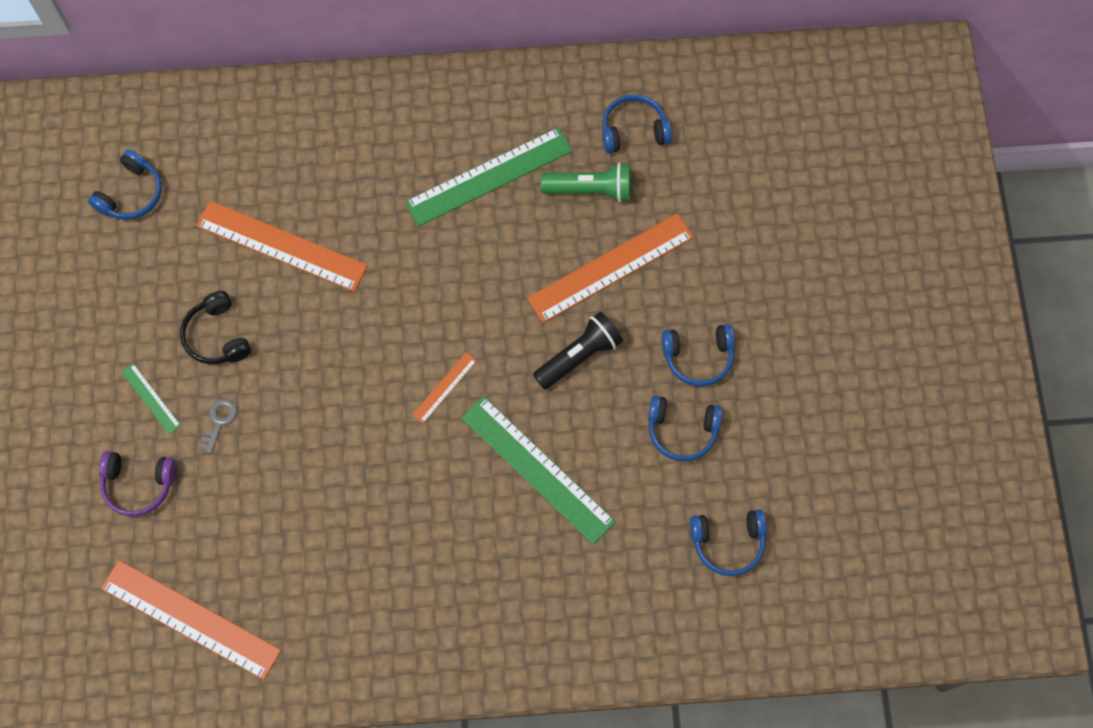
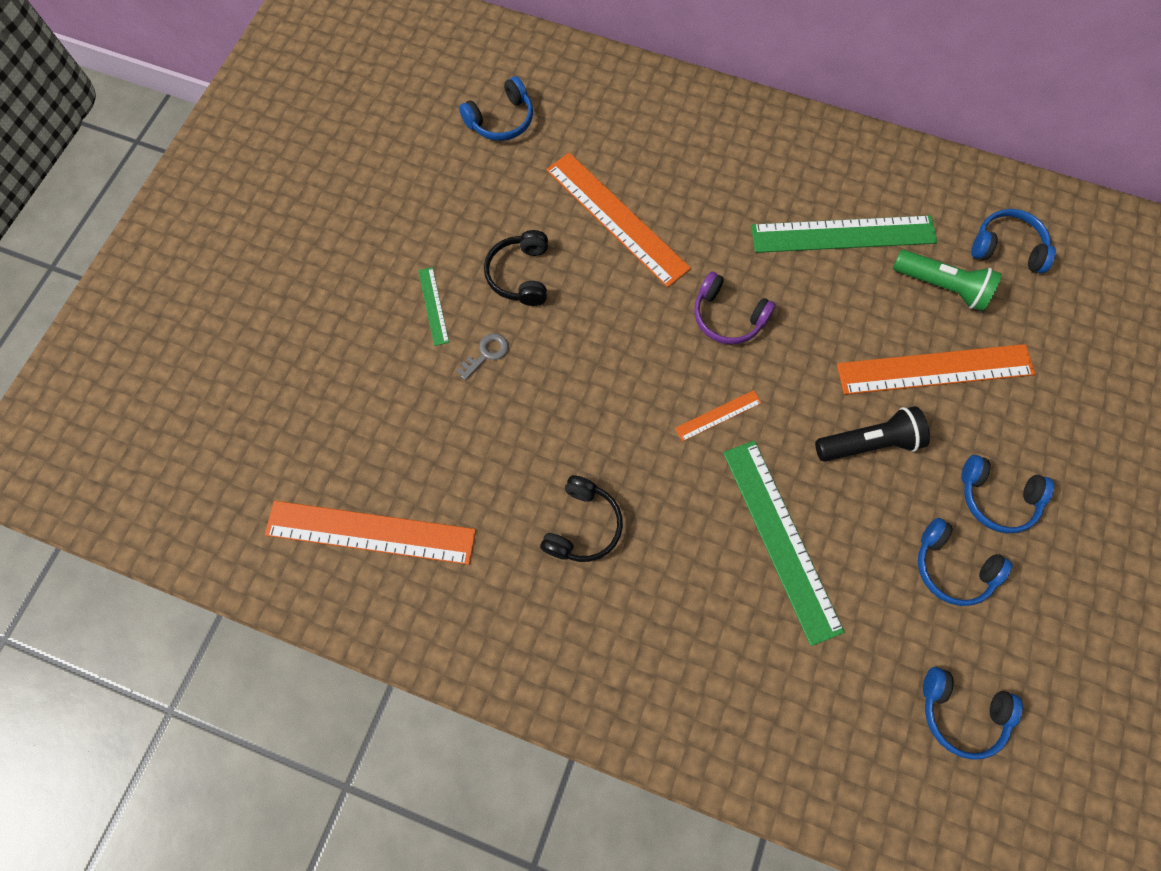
camera: 25 degrees right, 0 degrees up
purple headphones [99,451,177,517] -> purple headphones moved to [694,272,776,345]
orange ruler [101,560,281,680] -> orange ruler turned 45 degrees counterclockwise [265,501,476,565]
none -> black headphones [540,475,623,562]

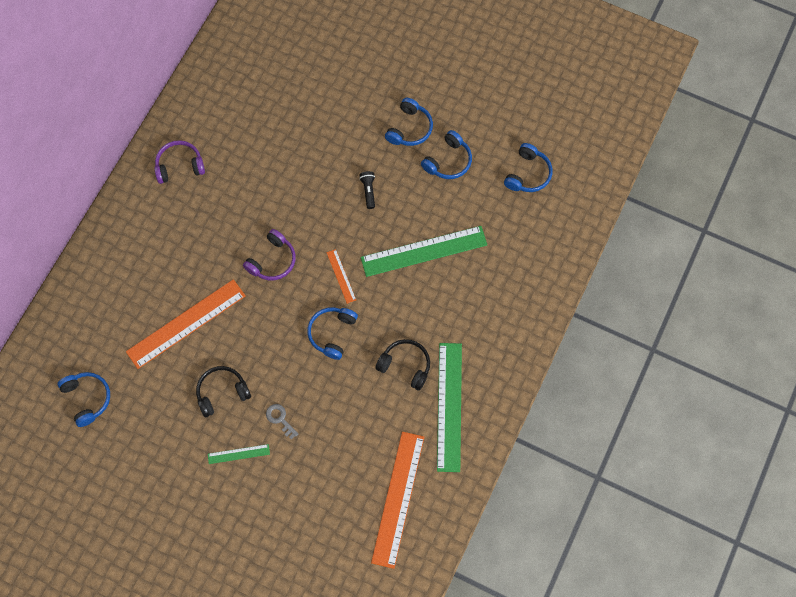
camera: 85 degrees left, 0 degrees up
black headphones [484,230,548,306] -> black headphones turned 150 degrees clockwise [196,366,251,417]
green ruler [751,215,937,253] -> green ruler moved to [437,343,462,472]
black flashlight [815,406,930,462] -> black flashlight [359,171,375,209], size x0.58
orange ruler [837,344,1035,395] -> none
green flashlight [892,250,1002,311] -> none
blue headphones [971,209,1056,273] -> blue headphones moved to [307,307,358,360]
none -> purple headphones [154,140,205,184]

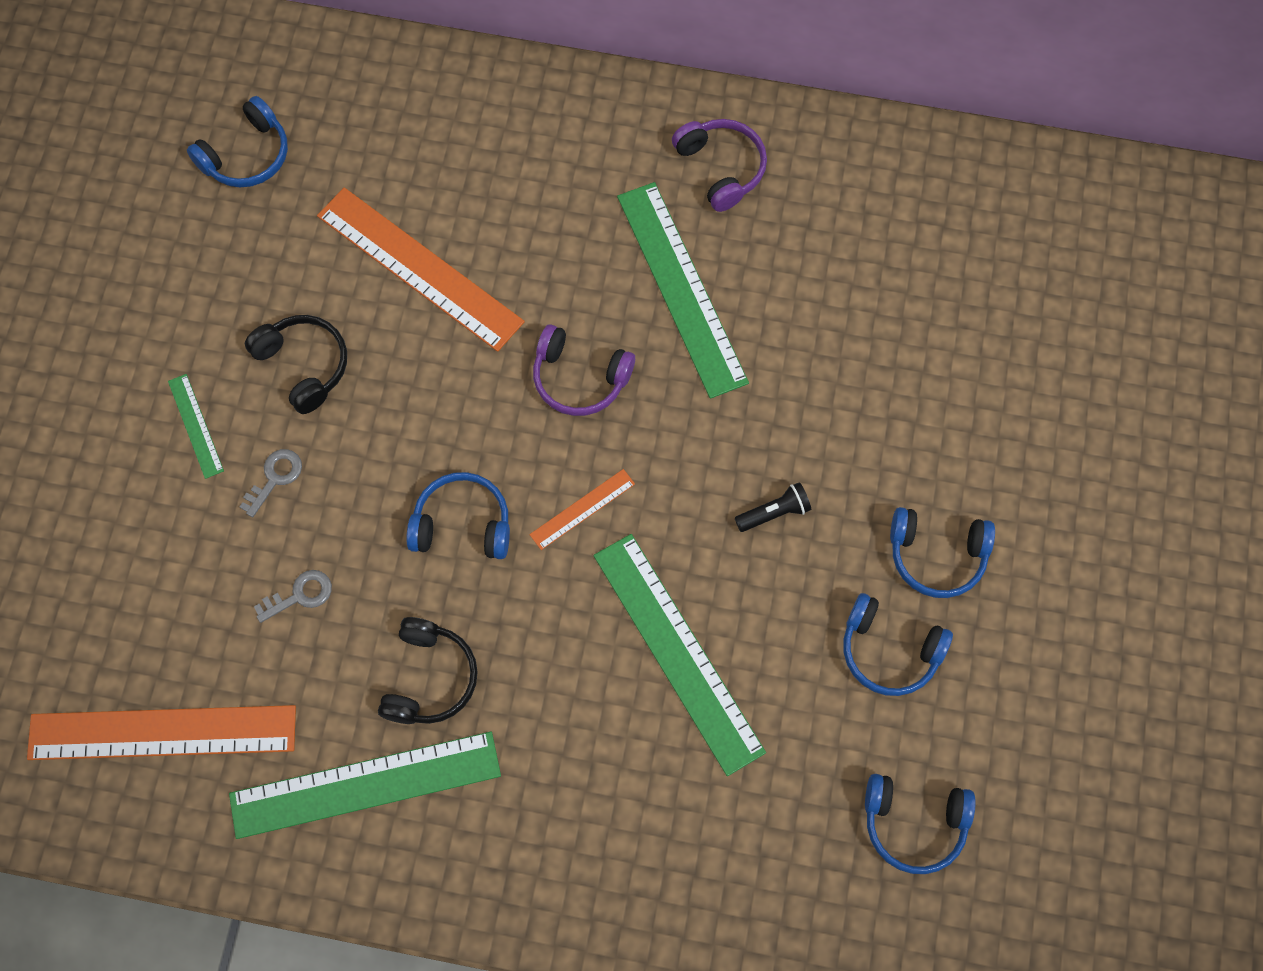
camera: 75 degrees right, 0 degrees up
none -> grey key [254,570,332,623]
none -> green ruler [617,182,749,399]

